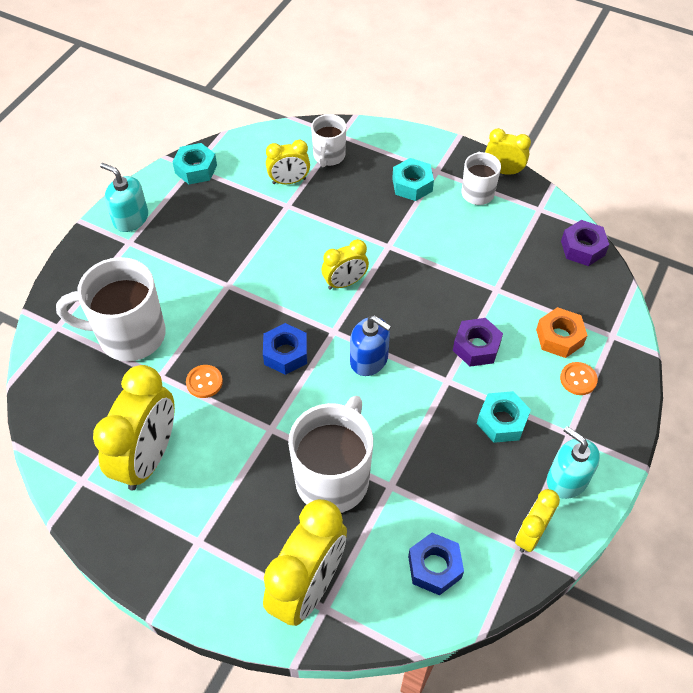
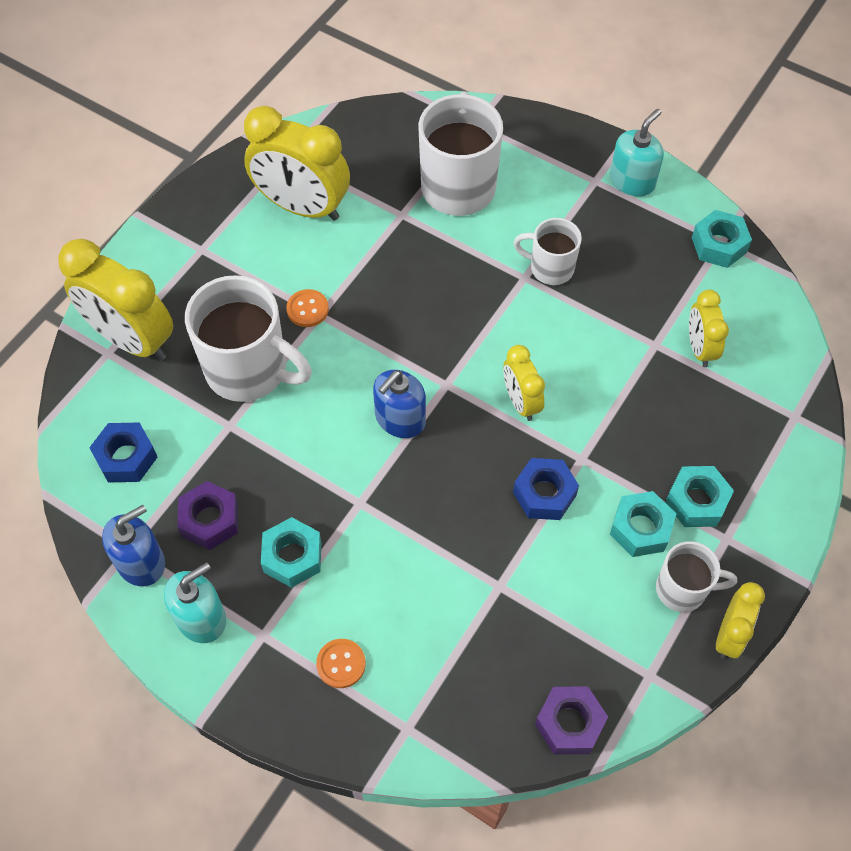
camera: 95 degrees right, 5 degrees up
orange button [186,365,223,398] -> orange button moved to [286,289,329,327]
blue nut [263,323,307,375] -> blue nut moved to [513,458,579,520]
white mug [311,114,346,167] -> white mug moved to [513,218,582,285]
purple nut [453,318,503,367] -> purple nut moved to [178,481,238,550]
yellow clock [515,489,560,553] -> blue soap dispenser [102,505,165,586]
orange nut [536,307,588,358] -> none
none -> turquoise nut [610,491,676,557]

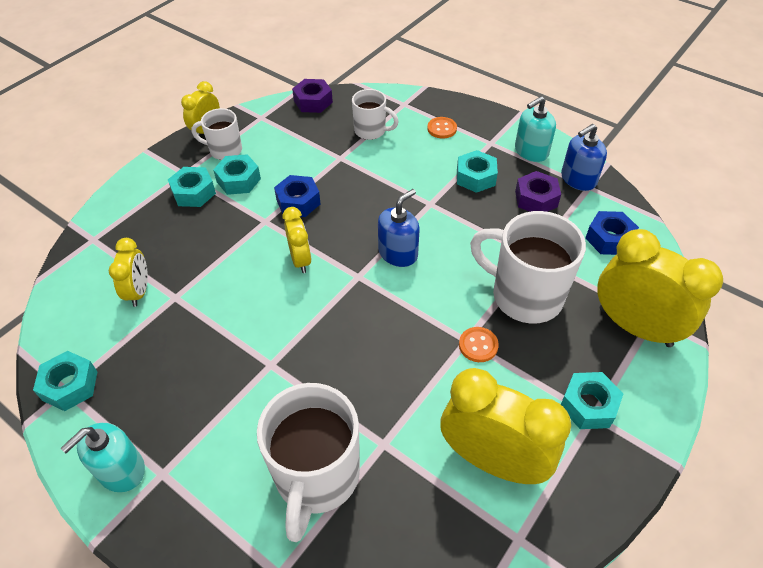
camera: 175 degrees left, 10 degrees down
white mug [513,218,582,285] -> white mug moved to [352,89,399,140]
none -> turquoise nut [561,372,623,429]

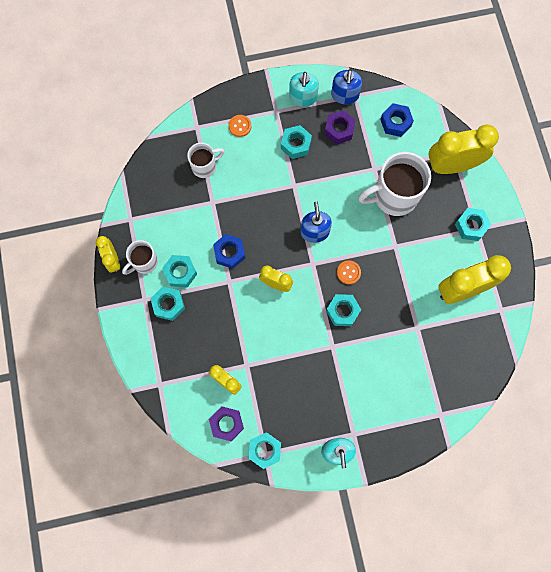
camera: 50 degrees left, 25 degrees up
white mug [257,383,360,542] -> none
purple nut [292,79,333,113] -> purple nut moved to [209,406,244,441]
orange button [459,327,499,362] -> orange button moved to [337,260,361,284]
none -> turquoise nut [326,294,361,326]

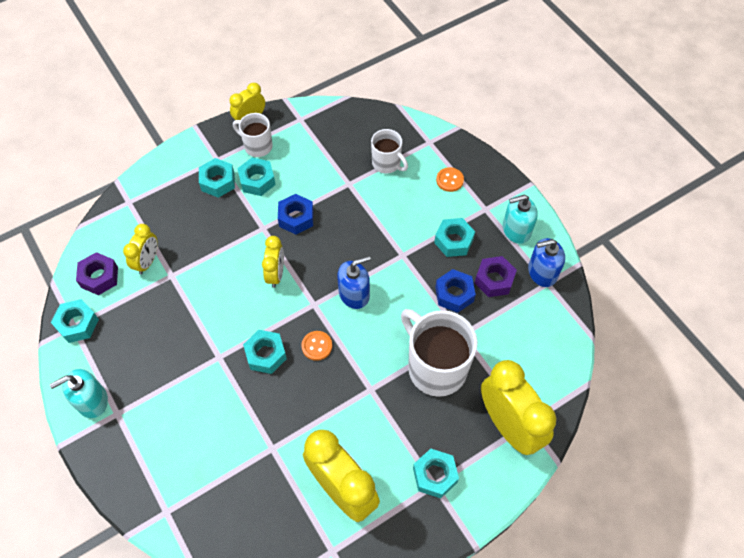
camera: 70 degrees right, 15 degrees down
blue nut [380,103,414,137] -> blue nut moved to [435,269,476,313]

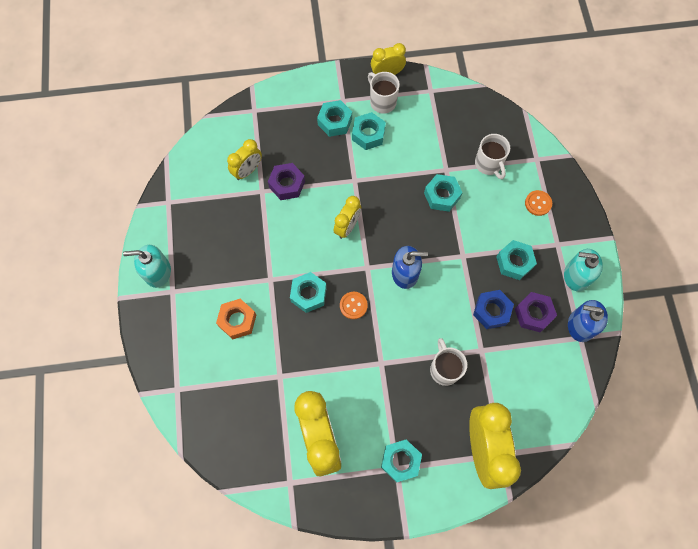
camera: 25 degrees right, 10 degrees up
turquoise nut [51,299,99,343] -> turquoise nut moved to [424,174,462,212]
purple nut [76,252,118,295] -> purple nut moved to [268,163,305,200]
blue nut [278,194,313,235] -> none
white mug [401,309,477,397] -> white mug [430,338,467,386], size x0.56
none -> orange nut [216,299,256,339]

